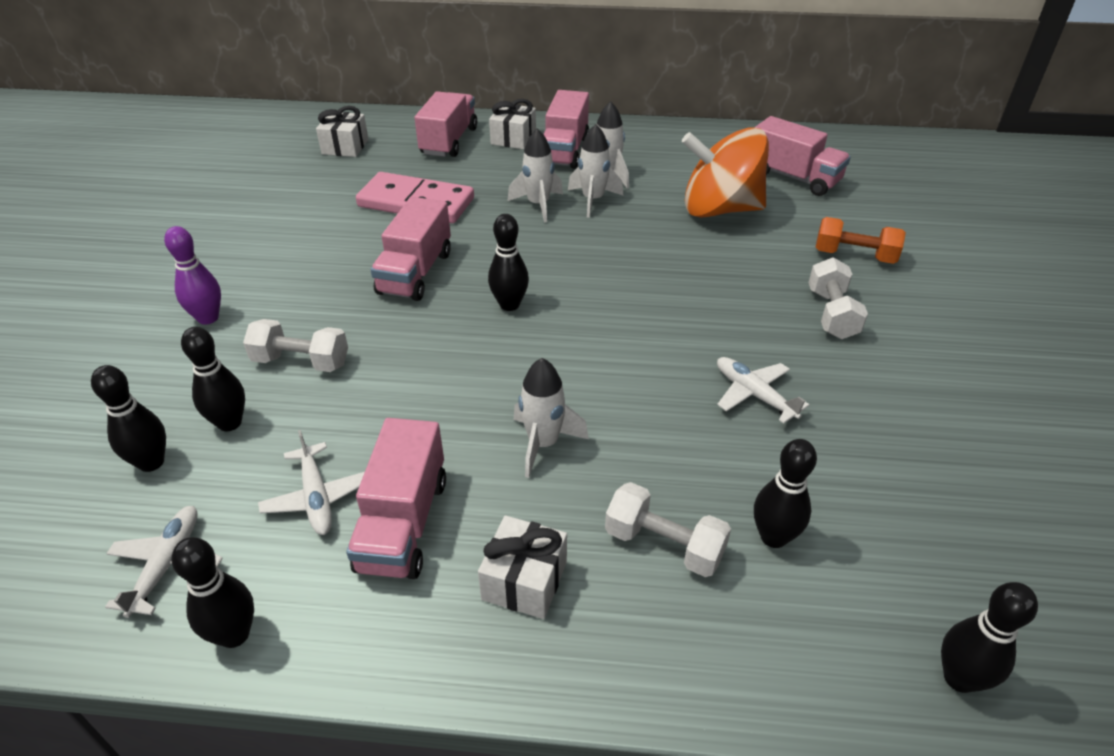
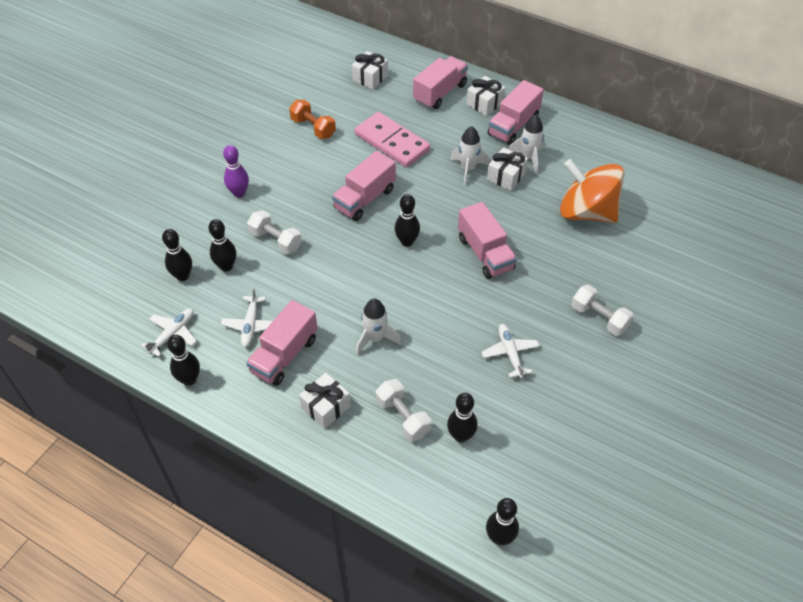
camera: 25 degrees right, 10 degrees up
white rocket [568,124,623,218] -> white gift [487,147,528,191]
pink truck [754,116,851,196] -> pink truck moved to [458,202,517,279]
white dumbbell [808,257,868,339] -> white dumbbell turned 75 degrees counterclockwise [571,285,634,336]
orange dumbbell [816,217,906,264] -> orange dumbbell moved to [289,100,336,139]

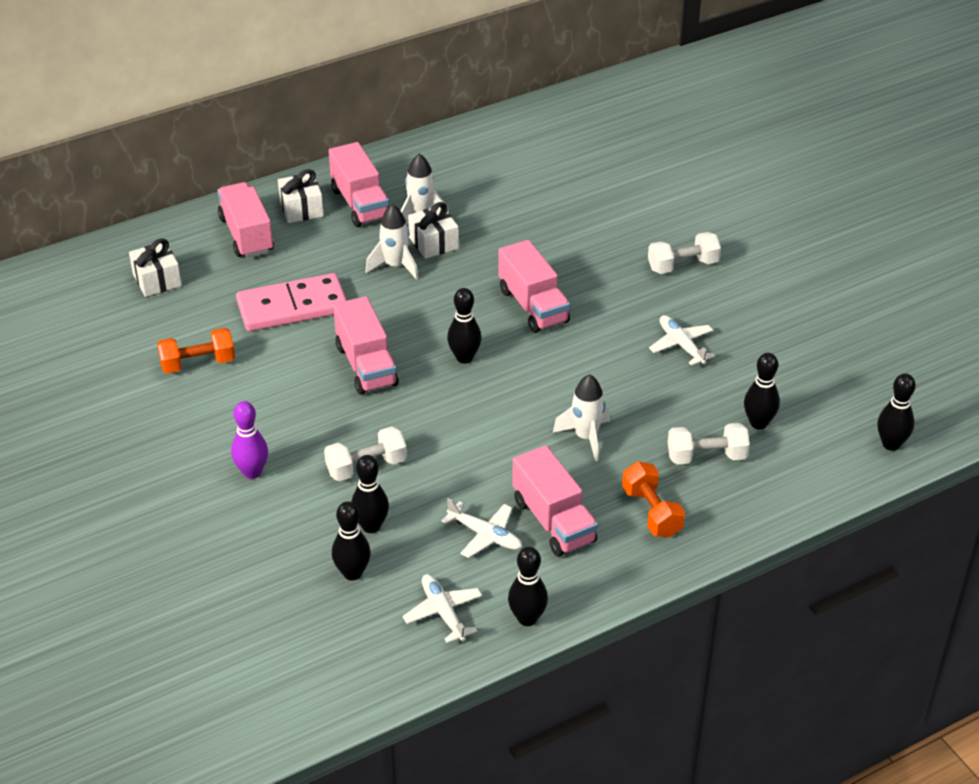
camera: 60 degrees left, 10 degrees down
white gift [299,373,351,429] -> orange dumbbell [622,461,685,538]
pink truck [458,202,517,279] -> pink truck turned 60 degrees clockwise [498,240,570,333]
white plane [481,324,540,378] -> white plane turned 45 degrees clockwise [649,315,715,366]
orange spinning top [560,159,625,223] -> none

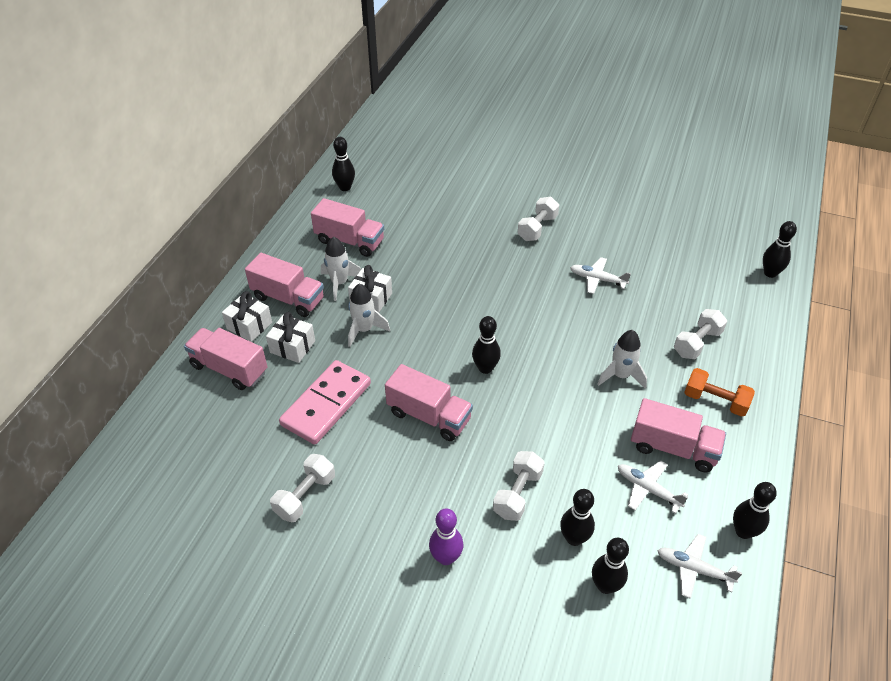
camera: 40 degrees left, 5 degrees up
white gift [129,238,182,297] -> white gift moved to [266,312,315,363]
orange dumbbell [157,328,235,374] -> white dumbbell [270,454,335,522]
white plane [442,498,522,558] -> white plane turned 135 degrees counterclockwise [618,461,688,514]
pink truck [498,240,570,333] -> pink truck moved to [311,198,384,257]
black bowling pin [744,353,780,429] -> black bowling pin moved to [332,137,355,191]

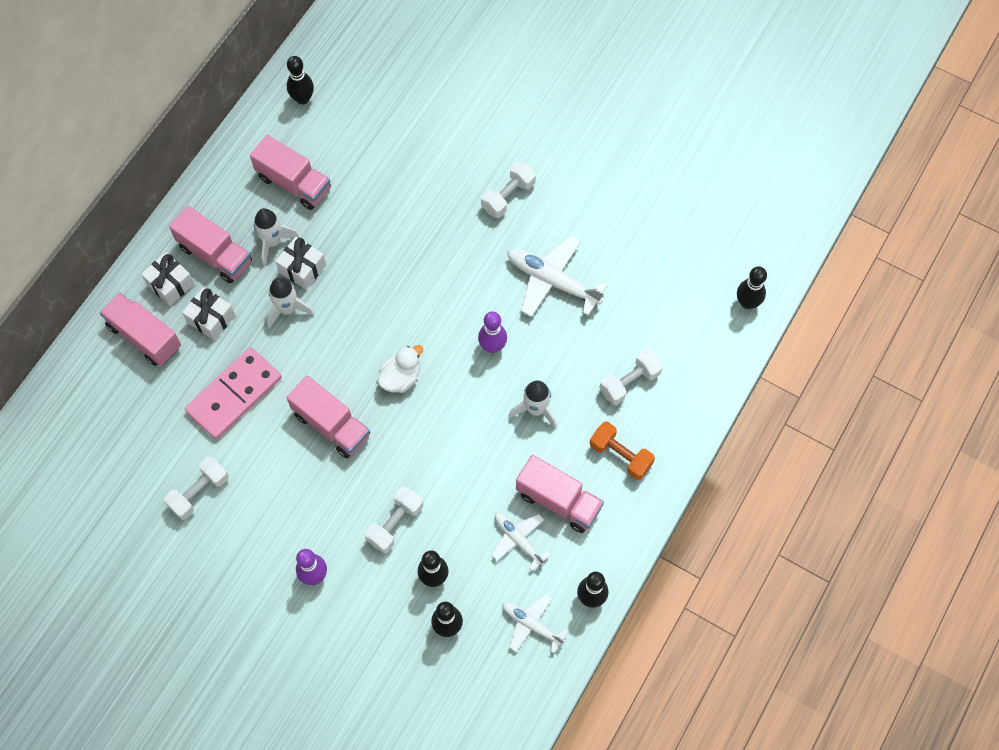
camera: 10 degrees right, 20 degrees up
black bowling pin [472,316,501,374] -> white duck [378,345,423,393]
white plane [570,257,631,294] -> white plane [507,236,608,317], size x1.64
none -> purple bowling pin [478,311,507,353]

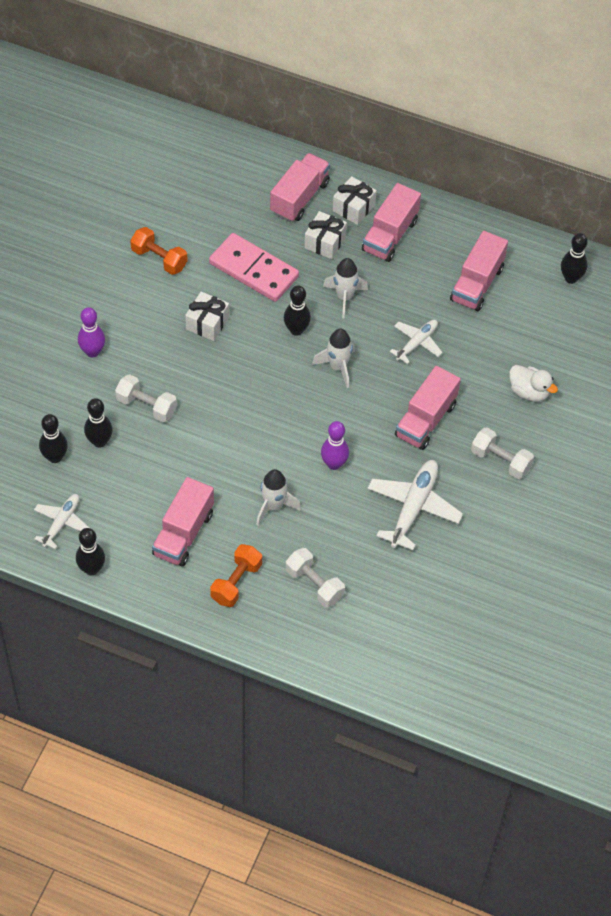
camera: 80 degrees right, 10 degrees down
white dumbbell [163,456,229,520] -> orange dumbbell [130,227,188,275]
white rocket [254,208,299,266] -> white rocket moved to [312,329,355,388]
white gift [275,237,326,290] -> white gift moved to [185,292,229,341]
pink truck [286,375,370,458] -> pink truck moved to [395,366,461,450]
white duck [378,345,423,393] -> white duck moved to [509,365,558,402]
white plane [491,513,551,571] -> white plane moved to [390,320,443,364]
black bowling pin [737,266,767,309] -> black bowling pin moved to [284,285,311,336]

